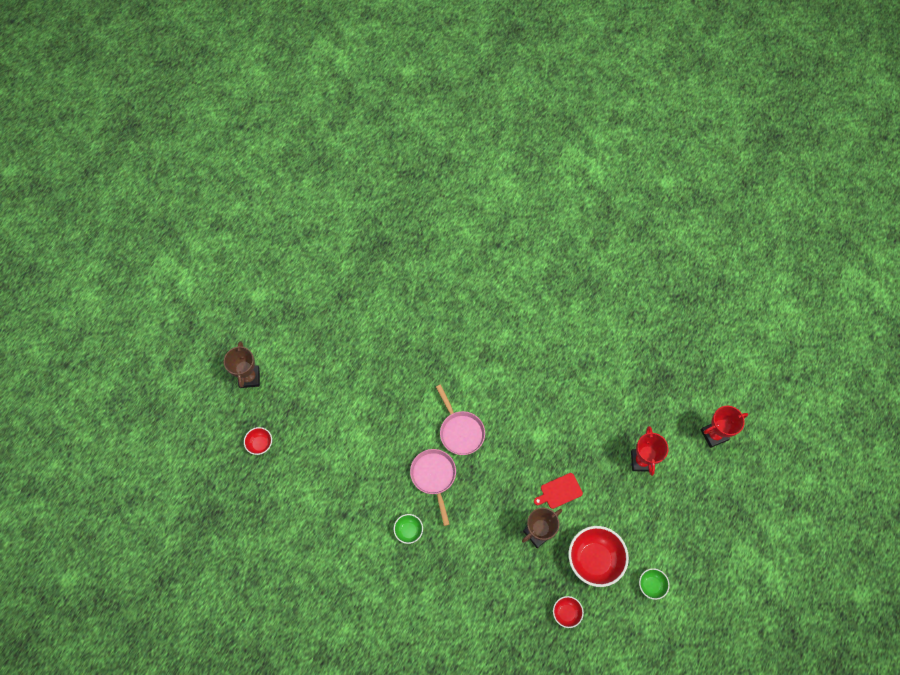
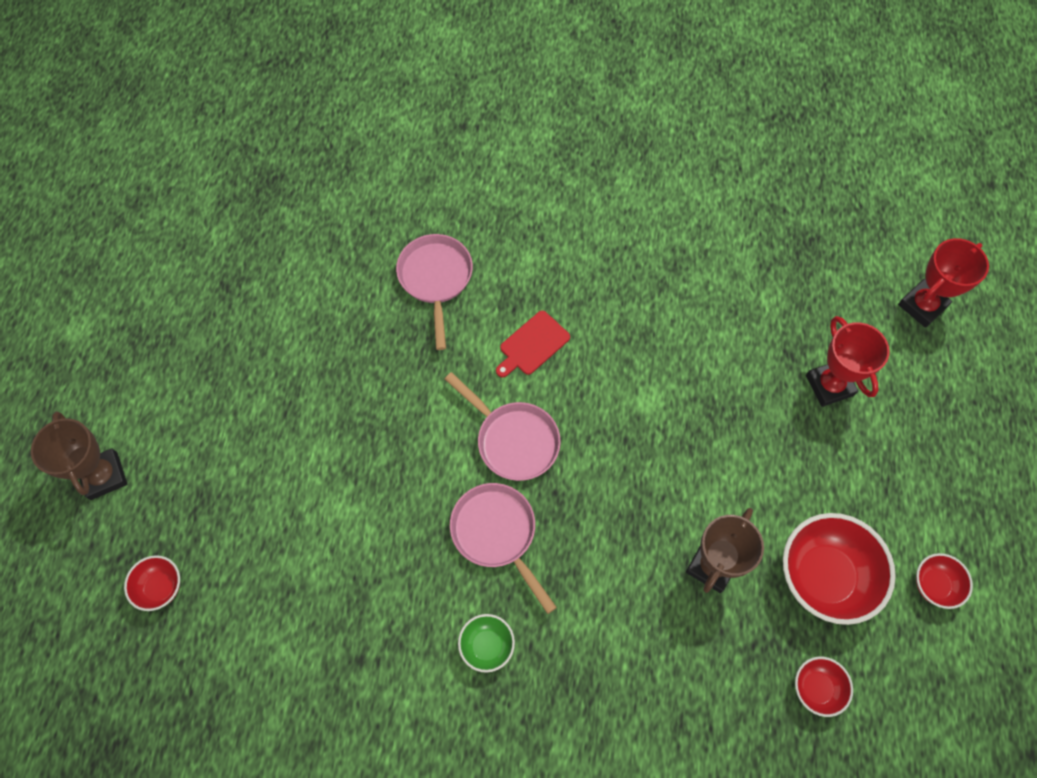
camera: 20 degrees left, 0 degrees up
red cutting board [534,473,583,509] -> red cutting board moved to [496,311,570,378]
green bowl [639,568,670,600] -> red bowl [916,553,973,609]
none -> pink pan [396,234,473,350]

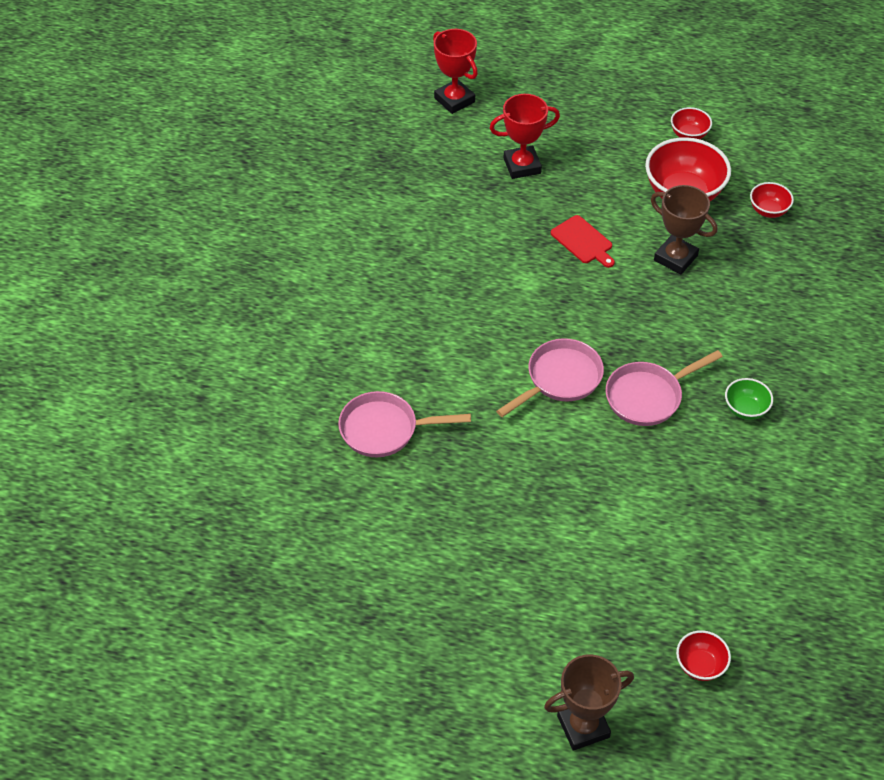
camera: 85 degrees left, 15 degrees down
red cutting board [496,311,570,378] -> red cutting board moved to [551,215,615,268]

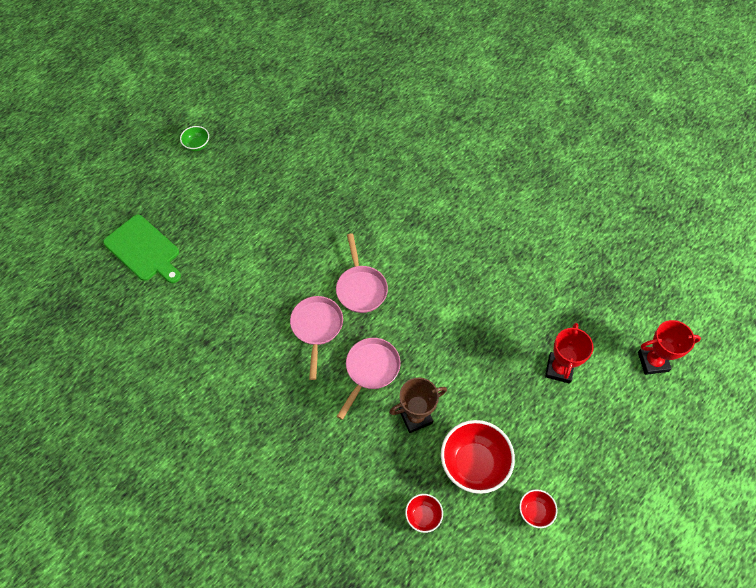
camera: 120 degrees right, 10 degrees up
pink pan [338,391,471,457] -> pink pan moved to [337,338,401,420]
brown trophy [544,654,634,751] -> none
red cutting board [551,215,615,268] -> none
red bowl [676,630,731,681] -> green cutting board [103,215,181,283]
green bowl [725,378,773,420] -> green bowl moved to [180,126,209,151]

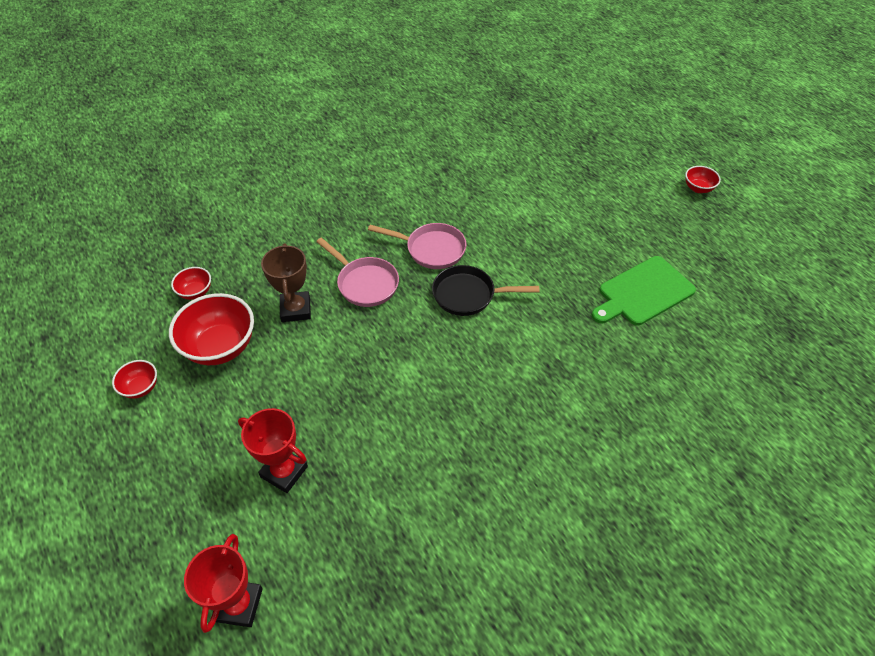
camera: 105 degrees right, 10 degrees down
green cutting board [103,215,181,283] -> green cutting board moved to [592,256,696,326]
green bowl [180,126,209,151] -> red bowl [685,166,721,193]
pink pan [336,233,388,313] -> black pan [432,265,539,316]

